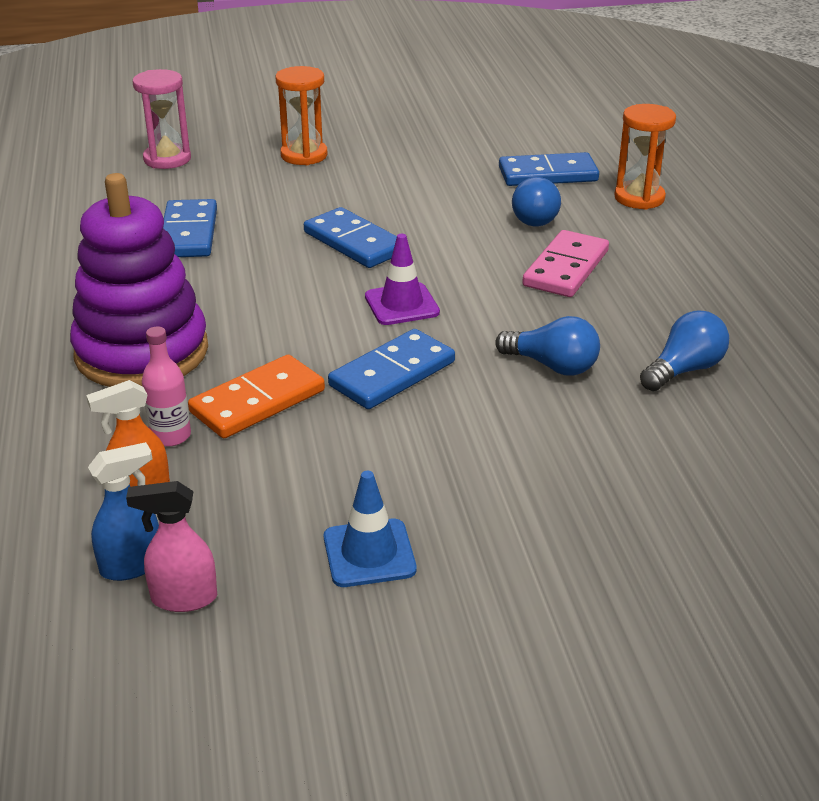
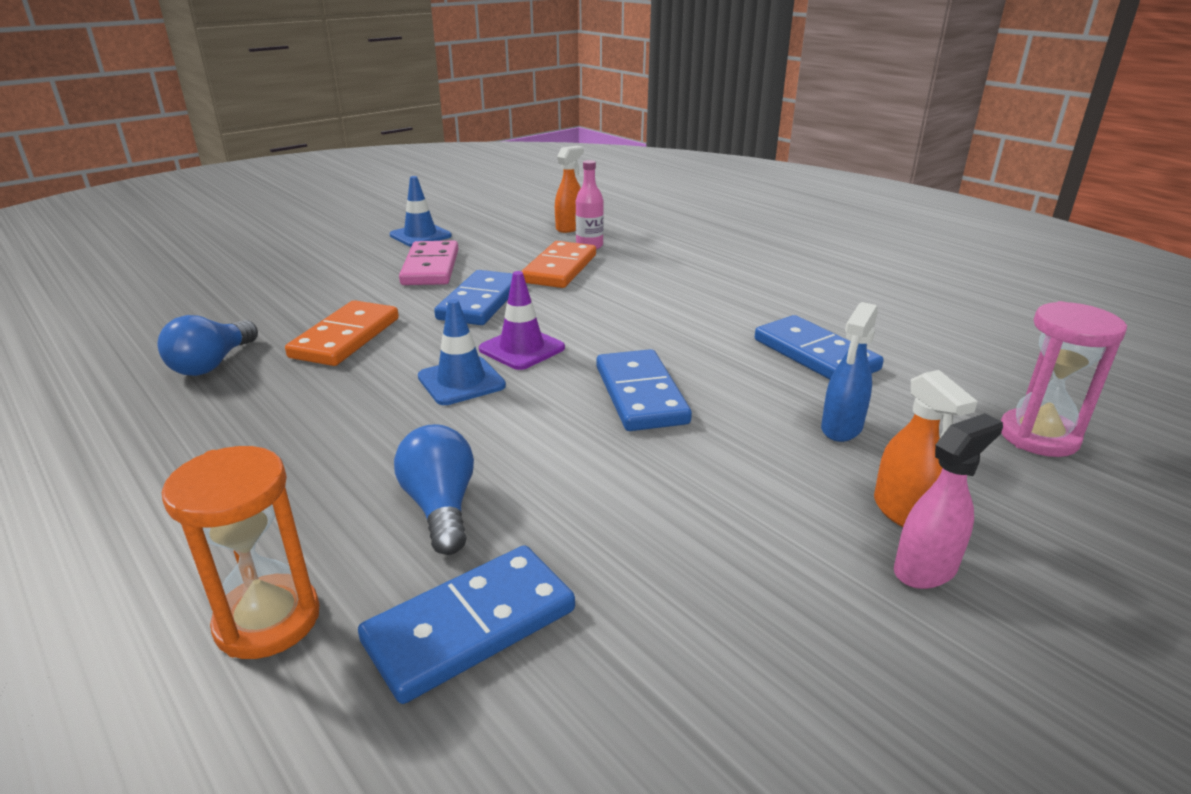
camera: 150 degrees right, 5 degrees down
purple stacking toy [70,173,208,387] -> none
blue spray bottle [88,442,159,581] -> blue spray bottle moved to [821,302,878,442]
pink spray bottle [126,481,217,612] -> pink spray bottle moved to [894,413,1003,589]
orange hourglass [276,66,328,165] -> orange spray bottle [874,370,978,527]
blue domino [304,207,397,268] -> blue domino turned 60 degrees clockwise [596,349,692,431]
blue light bulb [495,316,600,375] -> orange domino [285,300,399,366]
pink domino [522,230,609,297] -> pink domino moved to [399,241,458,285]
none -> blue traffic cone [418,299,506,405]

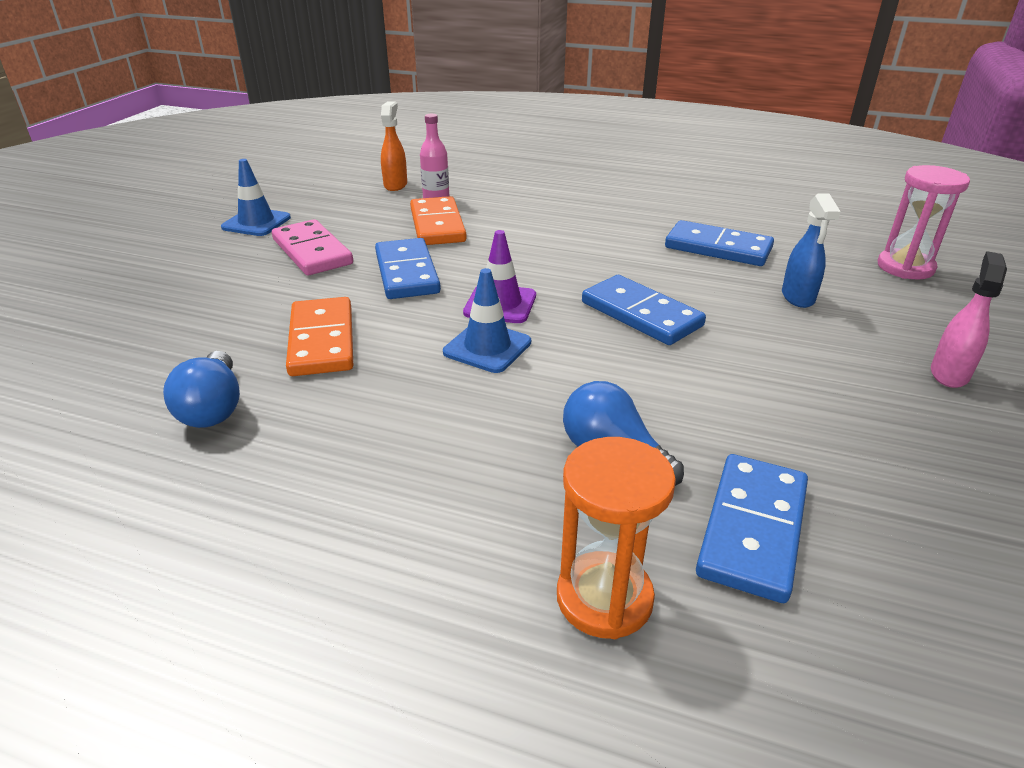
camera: 30 degrees left, 5 degrees up
orange spray bottle [874,370,978,527] -> none

